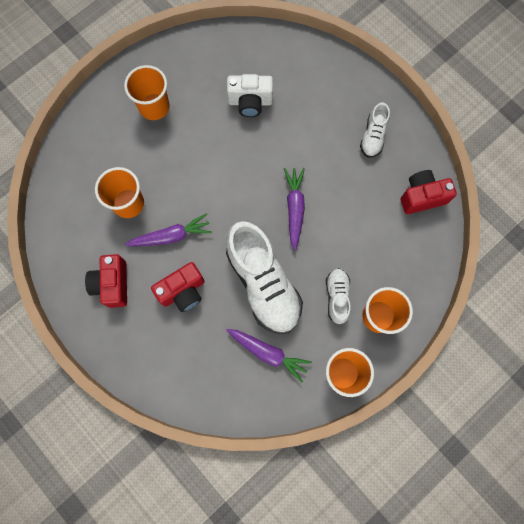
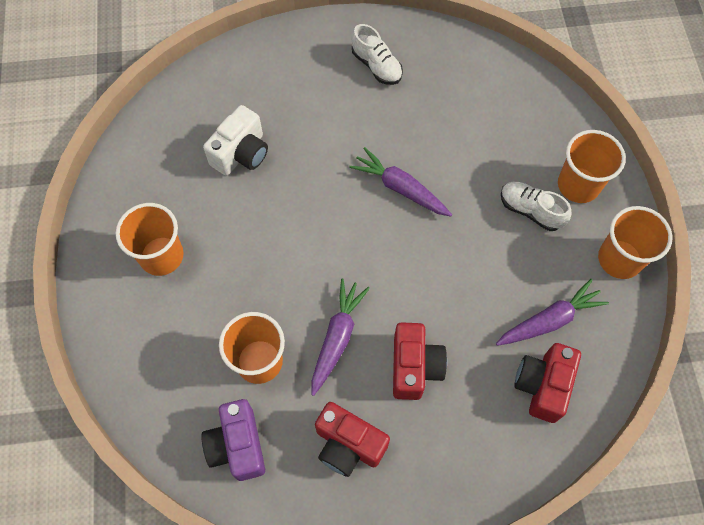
camera: 55 degrees left, 10 degrees down
white shoe [226,221,303,334] -> none
red camera [400,170,457,214] -> red camera moved to [514,343,581,423]
none -> purple camera [201,399,265,481]

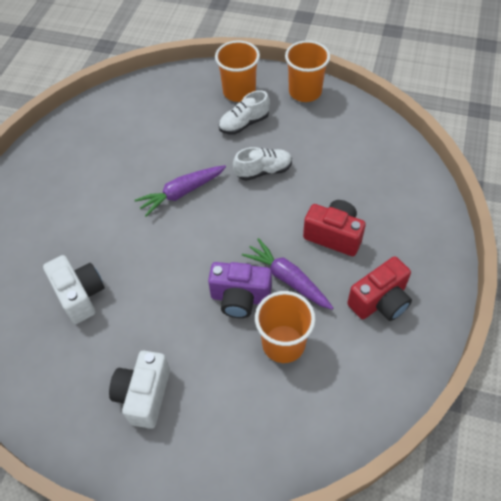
camera: 65 degrees left, 10 degrees down
orange cup [116,203,184,276] -> white camera [109,351,170,429]
purple camera [201,399,265,481] -> purple camera moved to [208,262,272,318]
white shoe [352,24,403,85] -> white shoe moved to [233,147,292,181]
purple carrot [496,279,609,346] -> none
red camera [514,343,581,423] -> none

